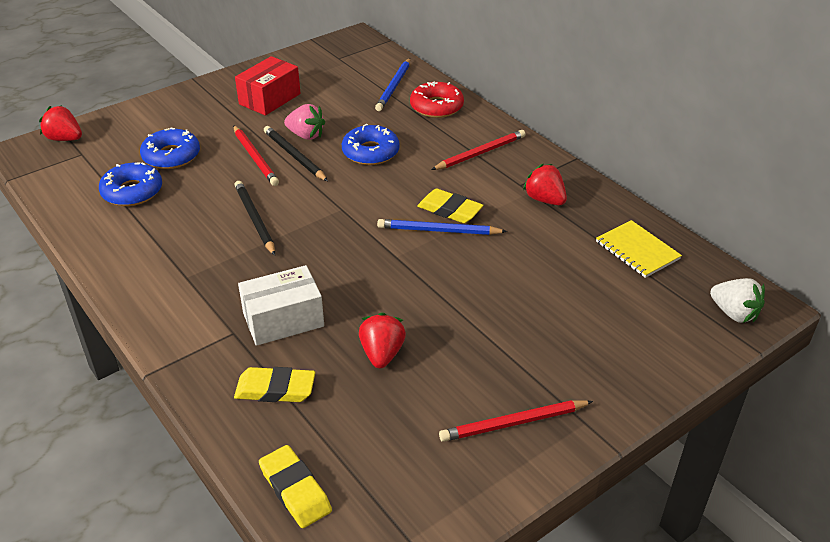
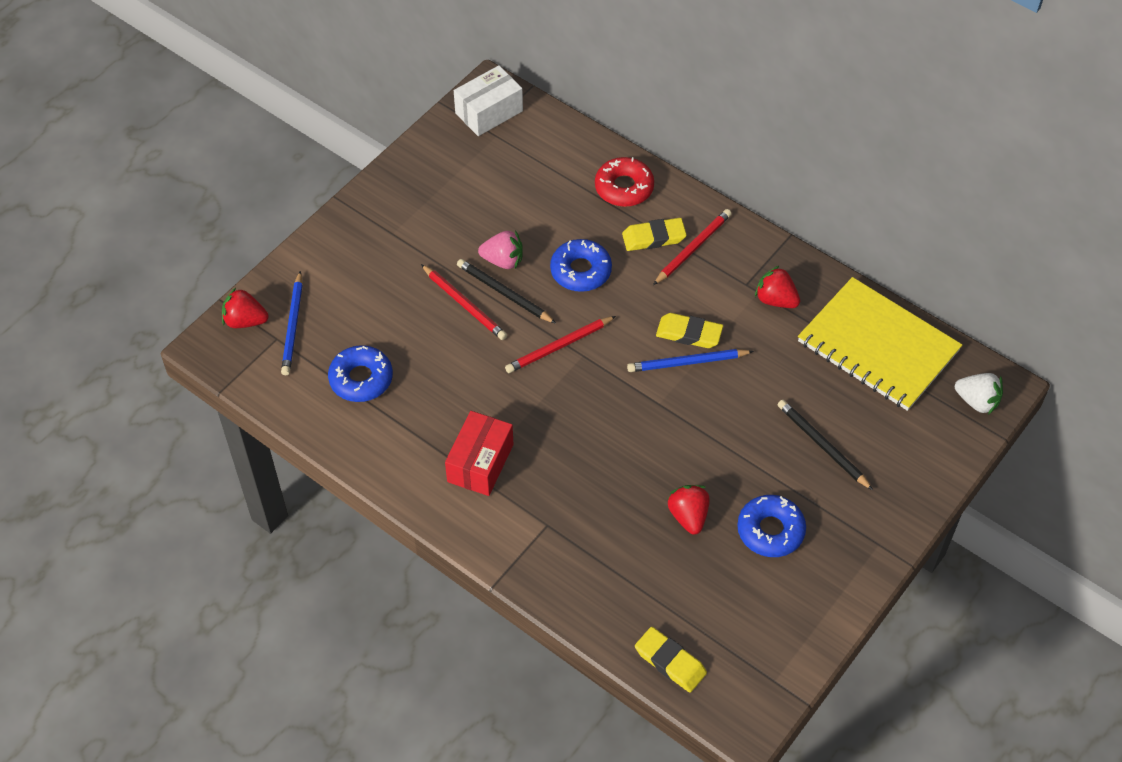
camera: 15 degrees left, 15 degrees up
blue donut [140,128,200,169] -> blue donut moved to [737,495,806,557]
black pencil [234,181,275,255] -> black pencil moved to [778,400,873,490]
yellow eraser [234,367,315,402] -> yellow eraser moved to [622,218,687,251]
red box [235,56,301,116] -> red box moved to [445,411,513,496]
white box [238,265,324,346] -> white box moved to [454,65,523,136]
blue pencil [375,58,410,111] -> blue pencil moved to [281,271,303,375]
red pencil [439,400,593,442] -> red pencil moved to [505,316,616,373]
yellow notebook [596,220,682,278] -> yellow notebook [798,277,962,411], size x2.00

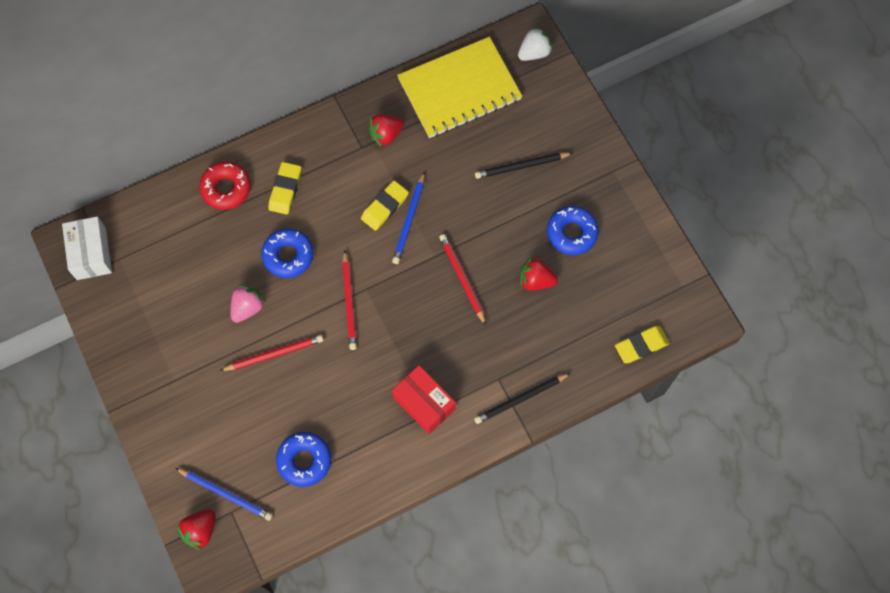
camera: 65 degrees left, 15 degrees up
black pencil [457,259,556,323] -> black pencil moved to [474,373,571,424]
red pencil [653,209,732,285] -> red pencil moved to [439,234,486,325]

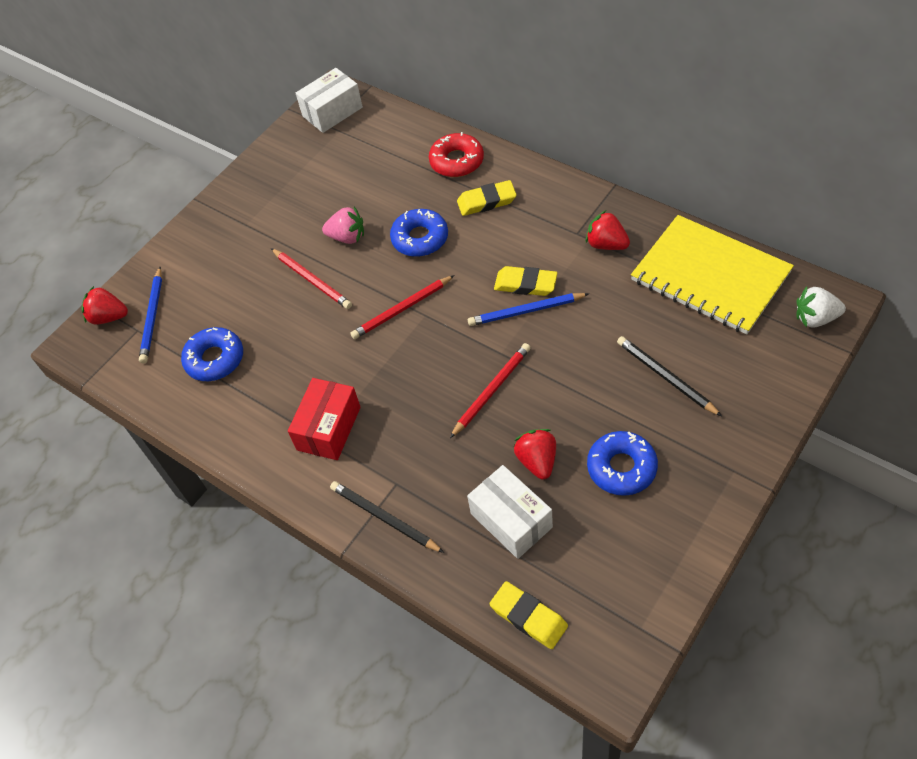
camera: 70 degrees right, 15 degrees down
white strawberry [518,26,553,61] -> white strawberry turned 150 degrees clockwise [796,286,846,328]
none -> white box [467,465,553,559]

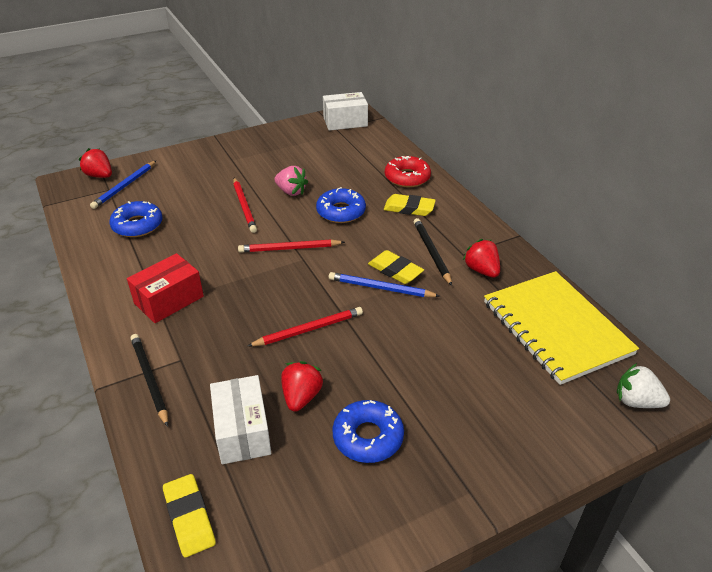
camera: 20 degrees right, 15 degrees down
black pencil [617,336,722,416] -> black pencil moved to [414,218,452,286]

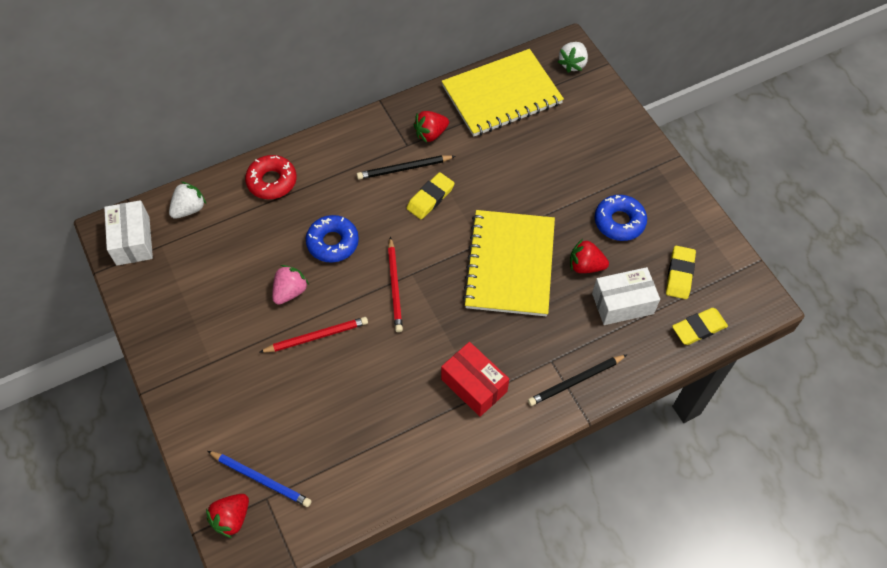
camera: 90 degrees left, 20 degrees up
blue donut [110,201,163,237] -> none
red pencil [248,307,363,346] -> yellow notebook [463,210,555,316]
blue pencil [329,272,440,297] -> none
yellow eraser [384,194,436,216] -> yellow eraser moved to [666,246,696,299]
none -> white strawberry [169,182,207,219]

